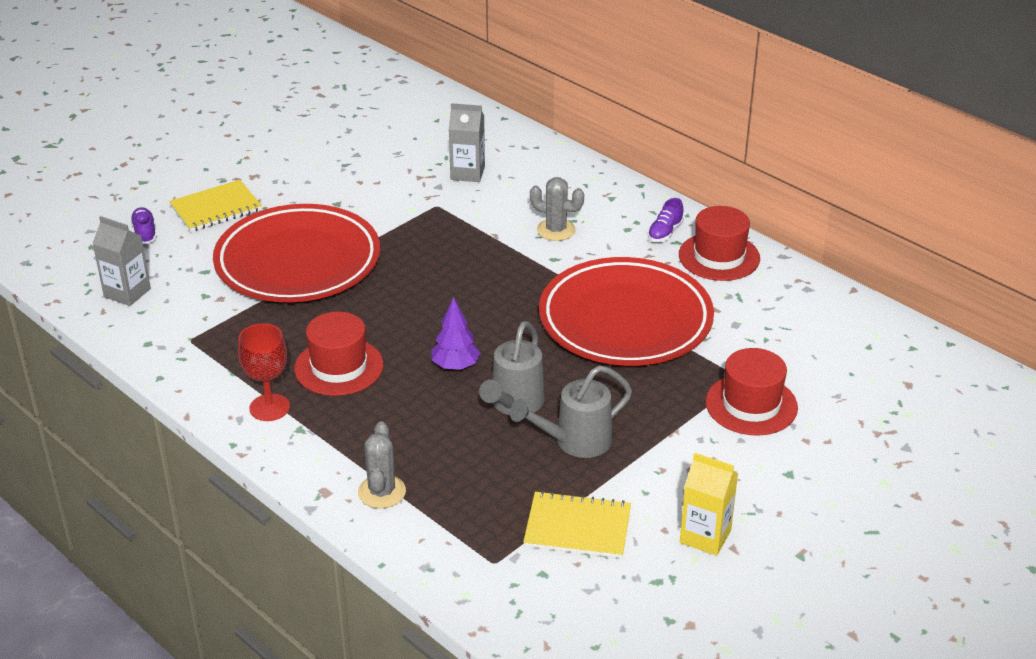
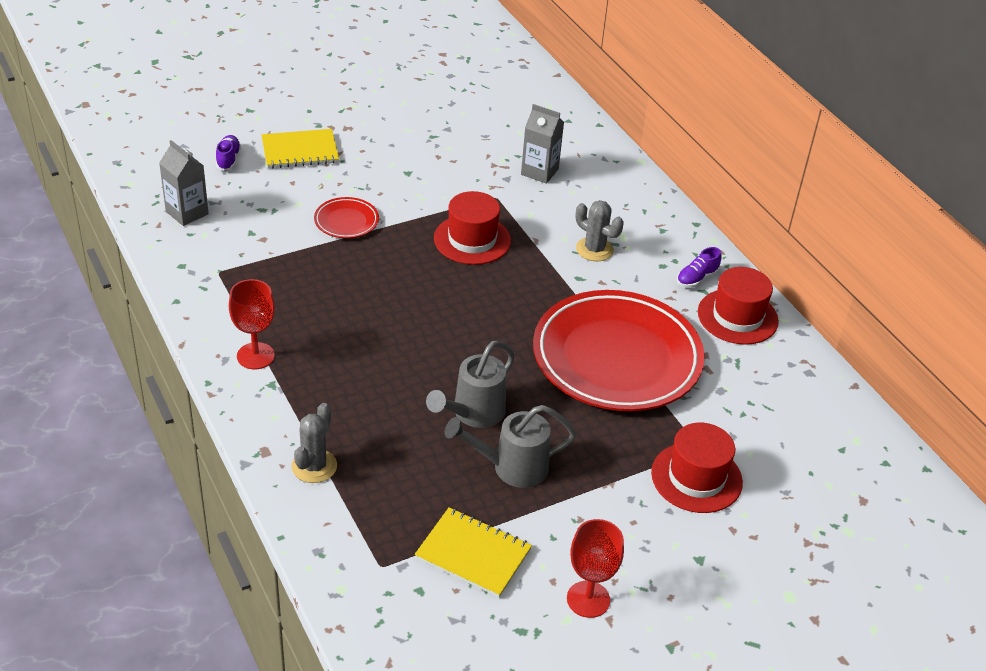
camera: 15 degrees right, 5 degrees up
red plate [213,204,380,302] -> red plate [314,197,379,238], size x0.41
red hat [294,311,384,396] -> red hat moved to [434,191,511,265]
purple tree [431,297,480,370] -> none
yellow carton [680,453,738,556] -> red goblet [567,519,624,618]

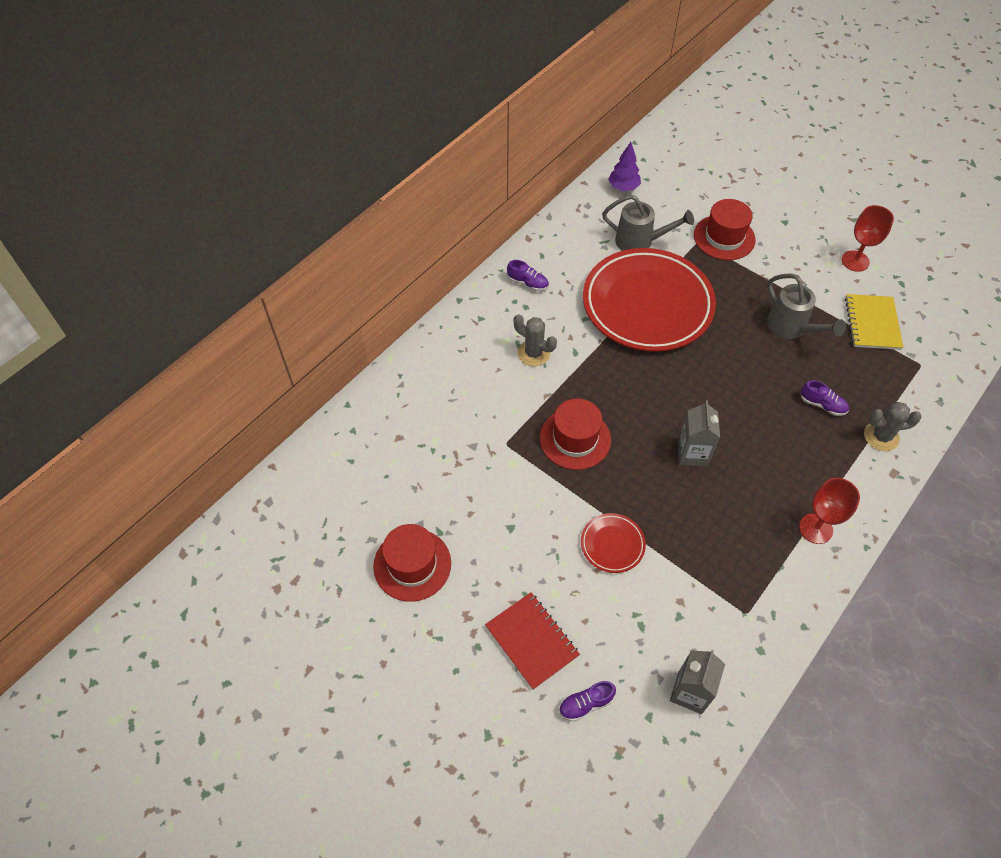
camera: 110 degrees left, 15 degrees up
yellow notebook [261,129,339,168] -> red notebook [485,592,580,690]
grey watering can [426,341,515,428] -> grey watering can moved to [602,195,694,251]
grey carton [521,104,564,184] -> grey carton moved to [678,400,720,467]
grey cactus [576,200,624,261] -> grey cactus turned 75 degrees counterclockwise [514,314,557,366]
red hat [698,267,779,345] -> red hat moved to [373,524,451,602]
none -> purple tree [608,142,641,191]
none -> purple shoe [801,380,849,416]

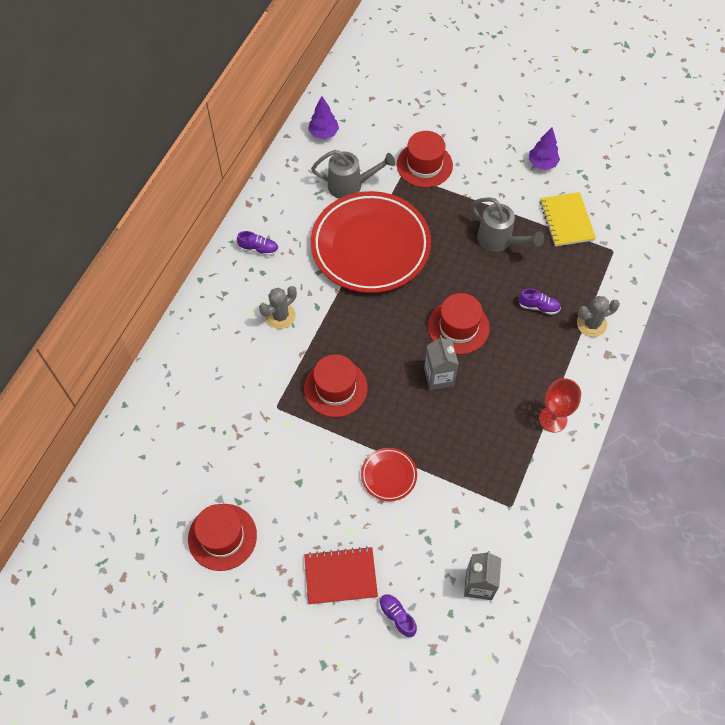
camera: 15 degrees left, 5 degrees up
red notebook [485,592,580,690] -> red notebook turned 45 degrees counterclockwise [304,546,378,605]
grey cactus [514,314,557,366] -> grey cactus turned 60 degrees counterclockwise [259,286,297,329]
purple shoe [559,681,616,722] -> purple shoe turned 90 degrees clockwise [379,594,417,638]
red goblet [842,205,894,272] -> purple tree [529,127,560,170]
none -> red hat [428,293,490,354]

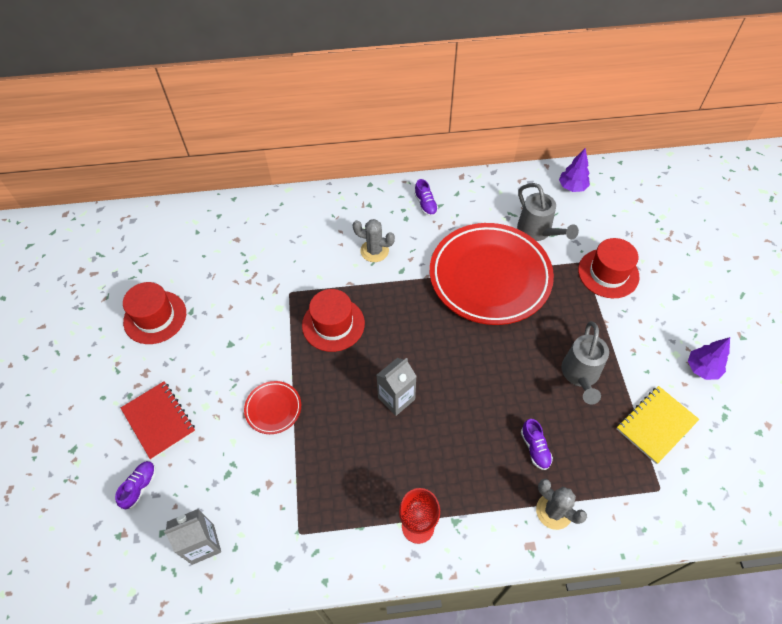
camera: 60 degrees right, 5 degrees down
red hat [428,293,490,354] -> none

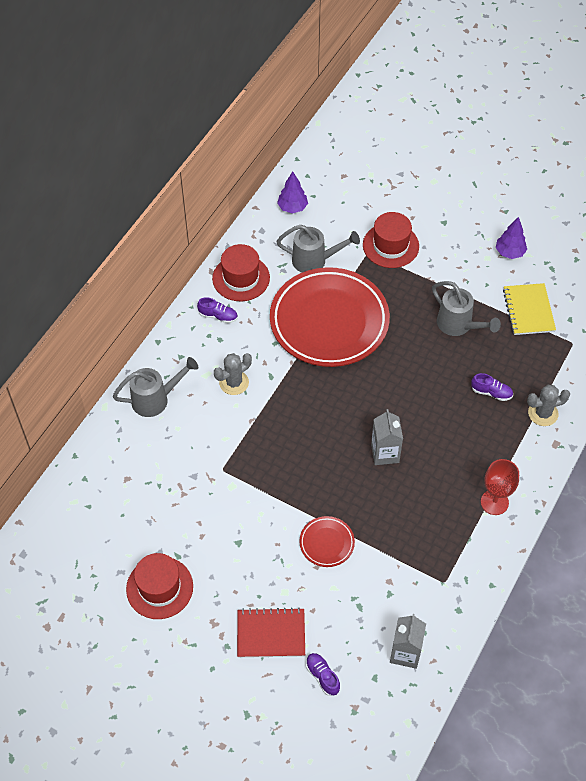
camera: 55 degrees left, 0 degrees up
red hat [302,289,365,352] -> red hat moved to [212,244,270,301]
none -> grey watering can [113,357,198,417]

